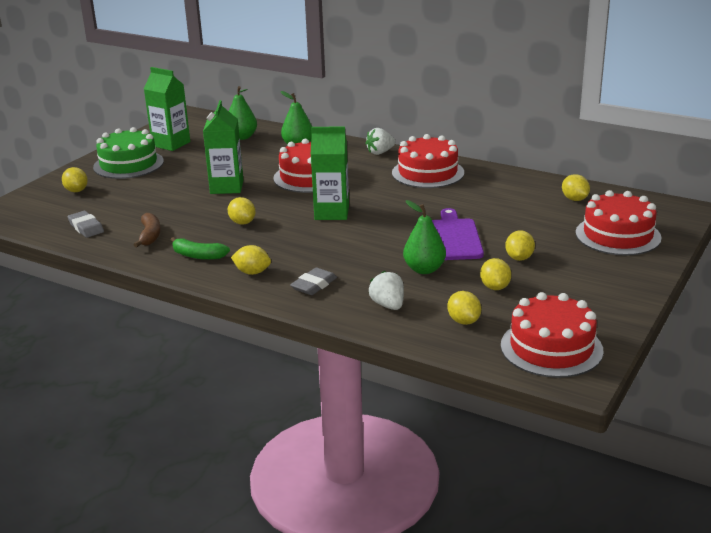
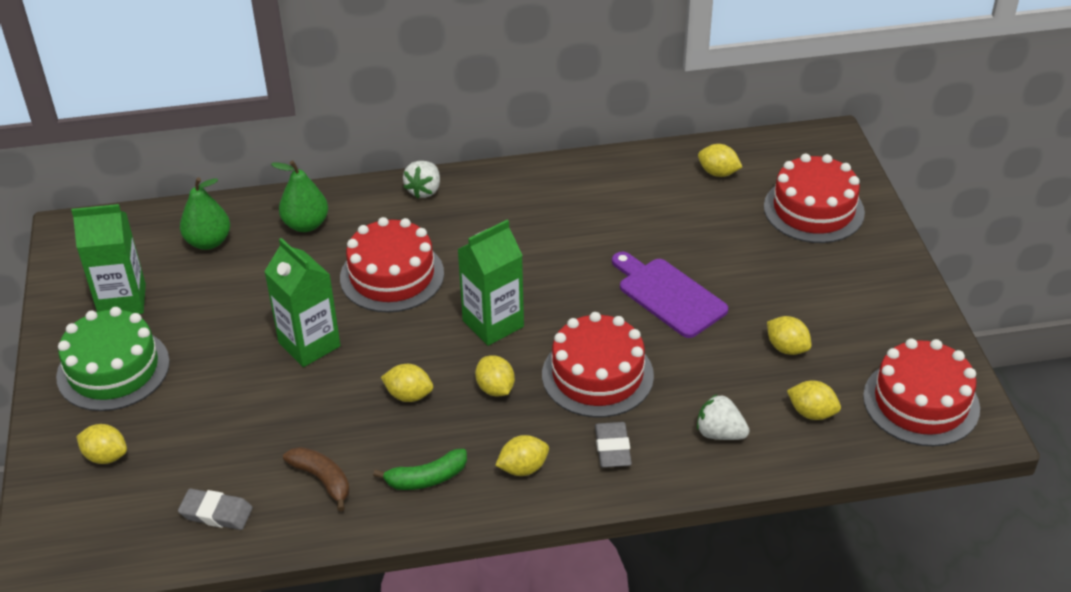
camera: 40 degrees left, 15 degrees up
red cake [392,134,464,188] -> red cake moved to [542,312,654,417]
green pear [403,200,446,274] -> none
yellow lemon [505,230,535,261] -> yellow lemon moved to [475,355,515,397]

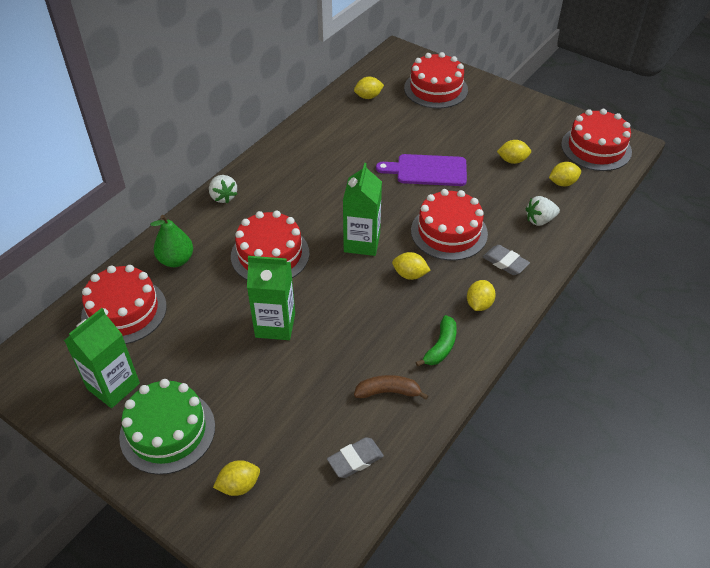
camera: 45 degrees left, 5 degrees up
green pear [180,177,230,250] -> red cake [81,265,167,344]
yellow lemon [381,364,433,402] -> none

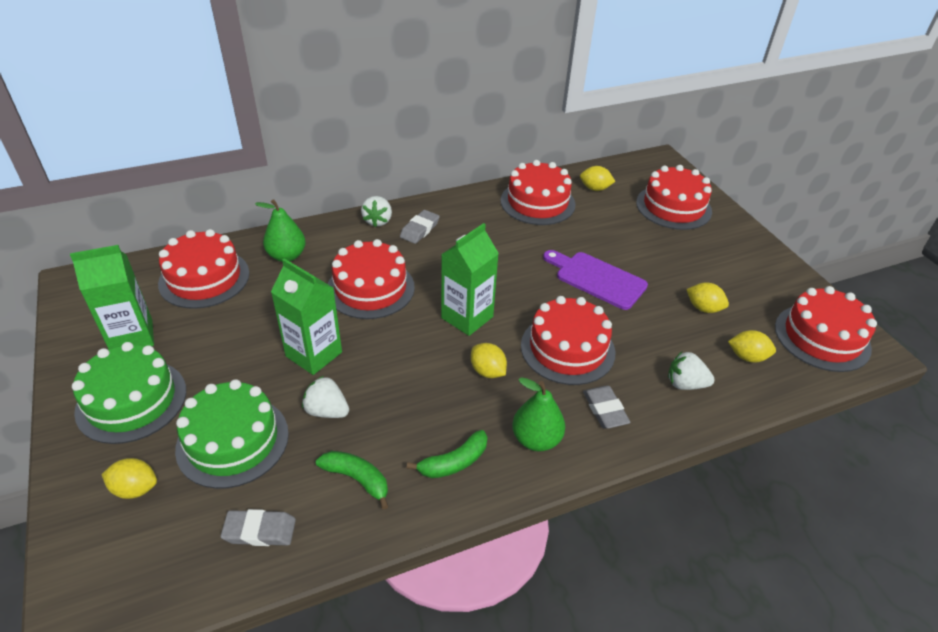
camera: 30 degrees right, 5 degrees down
brown banana [354,375,428,400] -> green banana [316,451,389,510]
yellow lemon [467,280,496,311] -> green pear [512,377,565,452]
none -> green cake [175,379,289,489]
none -> white strawberry [302,376,349,418]
none -> grey eraser [400,210,440,244]
none -> red cake [501,160,575,225]

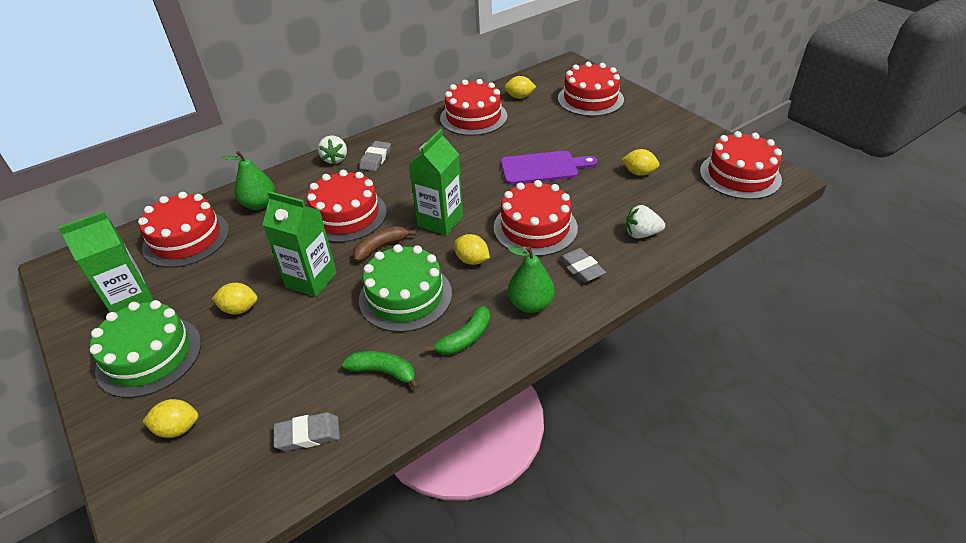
camera: 10 degrees left, 0 degrees up
green cake [175,379,289,489] -> green cake moved to [359,244,452,332]
white strawberry [302,376,349,418] -> none
purple cutting board [543,250,648,310] -> purple cutting board turned 150 degrees clockwise [501,151,597,185]
yellow lemon [728,330,776,363] -> yellow lemon moved to [212,283,258,315]
none -> brown banana [353,226,416,262]

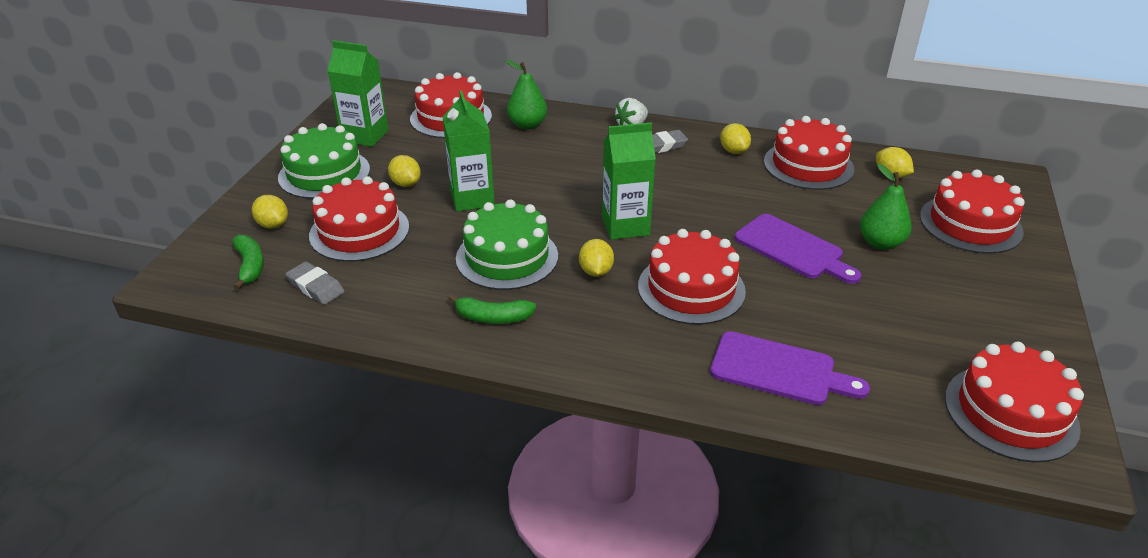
camera: 50 degrees right, 5 degrees down
red cake [307,170,387,242] -> red cake moved to [309,176,409,262]
green banana [342,351,420,389] -> green banana moved to [232,235,264,290]
brown banana [353,226,416,262] -> none
green pear [508,246,555,313] -> green pear moved to [860,164,912,250]
grey eraser [559,248,606,283] -> none
yellow lemon [621,149,659,176] -> yellow lemon moved to [720,123,751,154]
white strawberry [626,205,665,238] -> purple cutting board [710,331,870,405]

